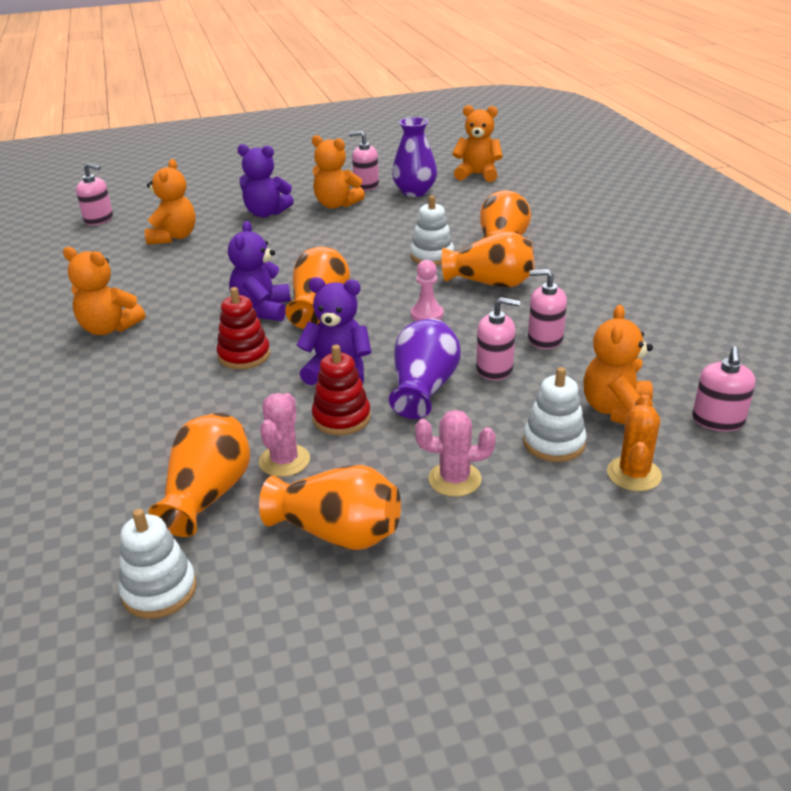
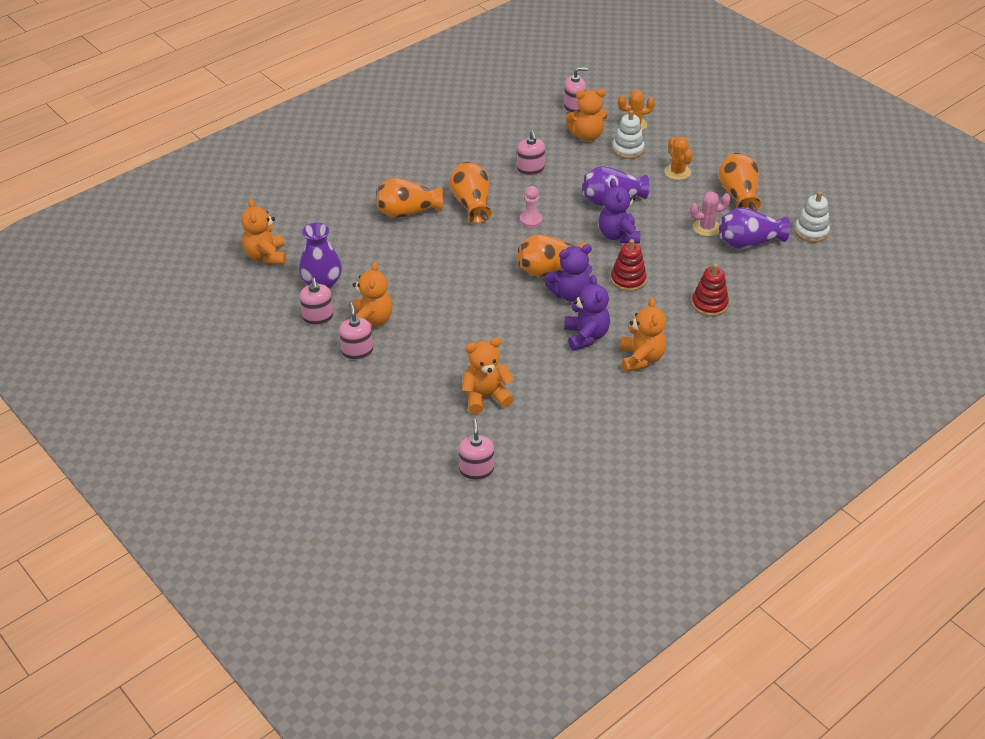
camera: 115 degrees left, 10 degrees up
orange vase [149,413,250,537] -> purple vase [719,207,790,249]
purple teddy bear [237,144,294,217] -> purple teddy bear moved to [564,275,610,350]
red stacking toy [312,345,371,435] -> red stacking toy moved to [692,264,729,317]
white stacking toy [410,196,454,266] -> none
pink cactus [415,410,496,497] -> orange cactus [664,137,693,180]
pink soap dispenser [476,297,520,380] -> pink soap dispenser moved to [339,302,373,360]

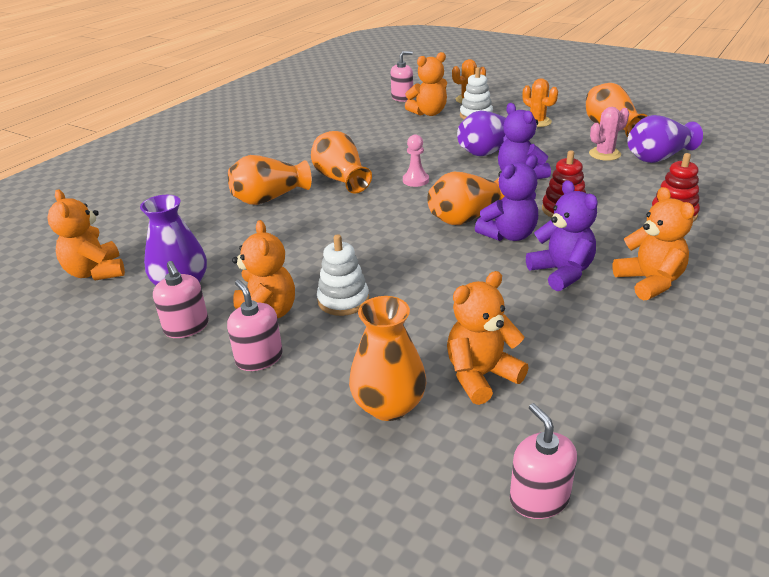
camera: 15 degrees left, 10 degrees down
pink soap dispenser [517,130,545,176] -> none
white stacking toy [794,191,830,242] -> white stacking toy moved to [317,234,369,316]
none -> orange vase [349,296,426,421]

